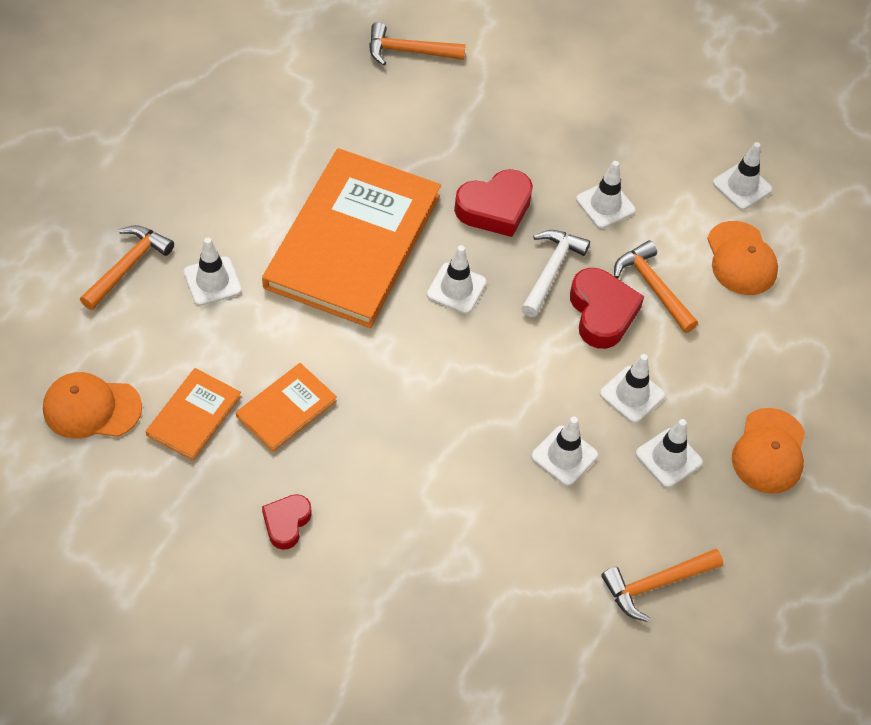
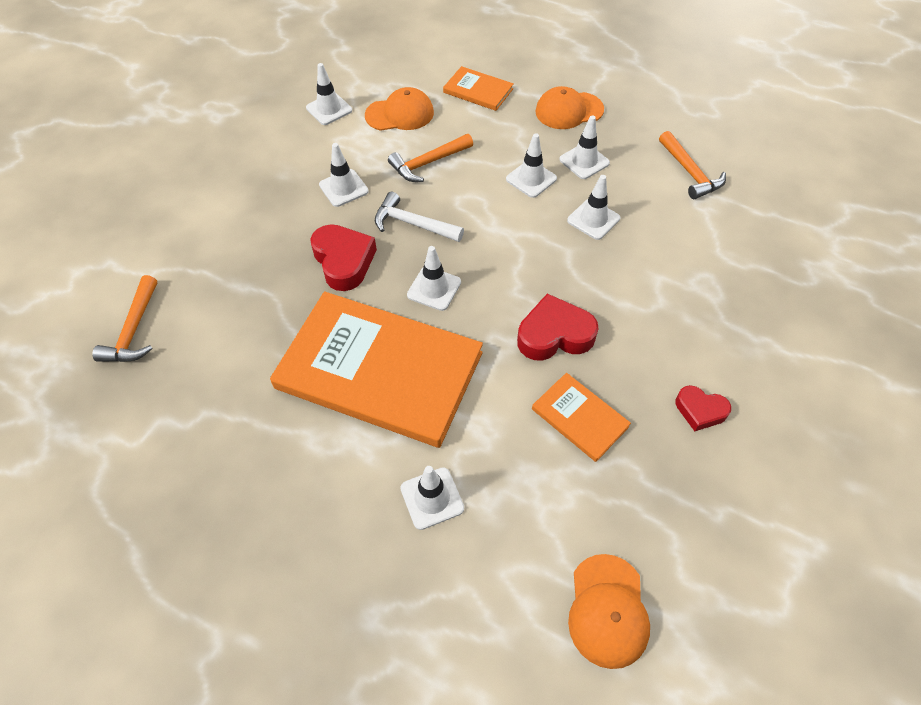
camera: 85 degrees left, 0 degrees up
orange hammer [80,225,174,310] -> none
orange book [146,368,241,461] -> orange book moved to [443,66,514,111]
red heart [570,268,644,349] -> red heart moved to [517,294,599,360]
orange cap [732,408,805,493] -> orange cap turned 150 degrees clockwise [535,86,604,129]

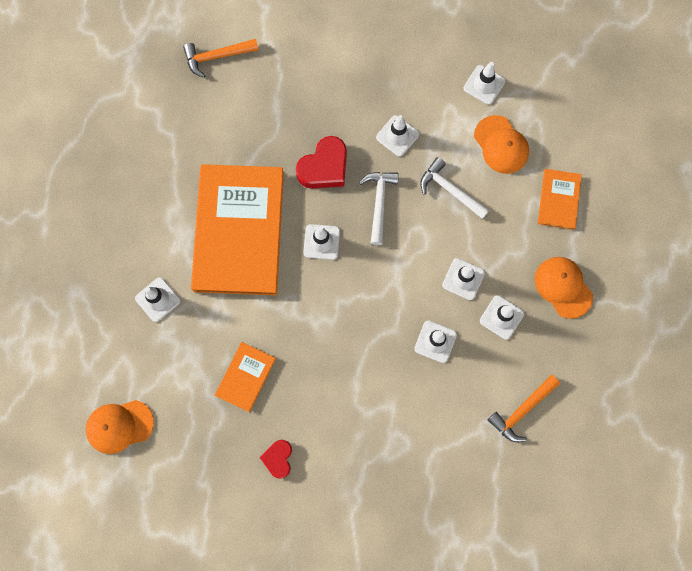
camera: 70 degrees right, 20 degrees up
orange hammer [388,134,473,182] -> white hammer [420,157,489,219]
red heart [517,294,599,360] -> none

